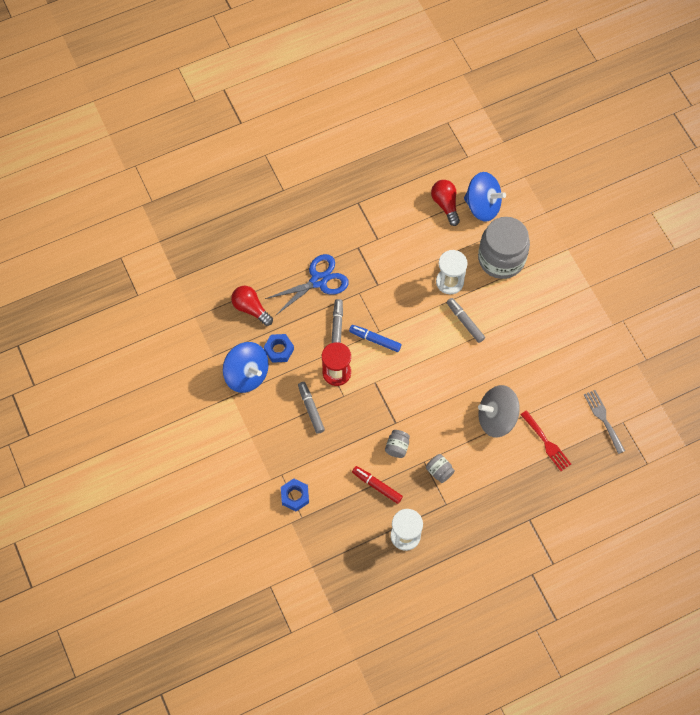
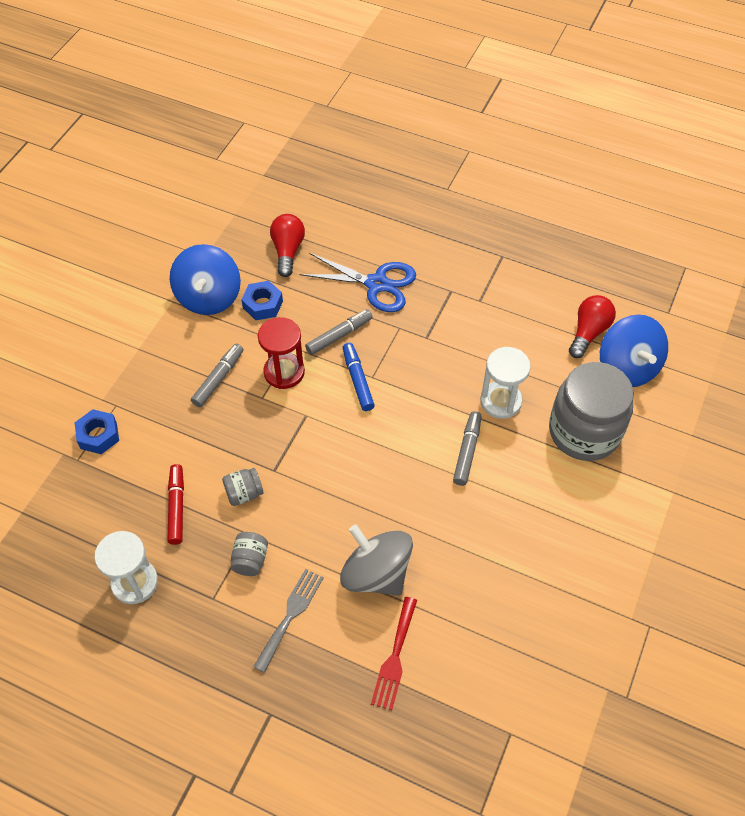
camera: 50 degrees right, 10 degrees down
grey fork [584,390,625,454] -> grey fork moved to [253,569,324,673]

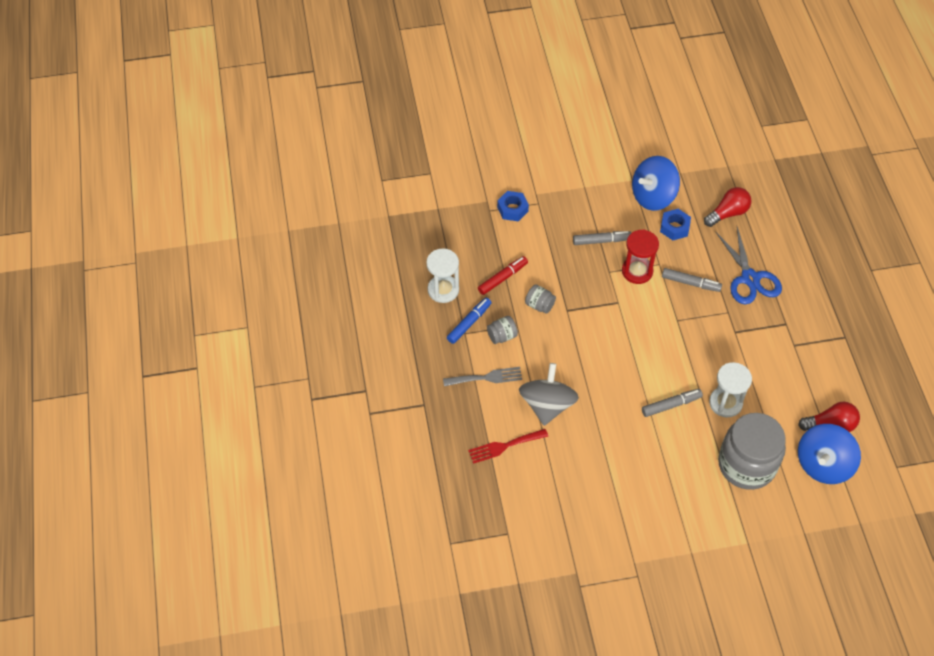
camera: 55 degrees right, 0 degrees up
blue marker [343,343,375,411] -> blue marker moved to [447,298,491,344]

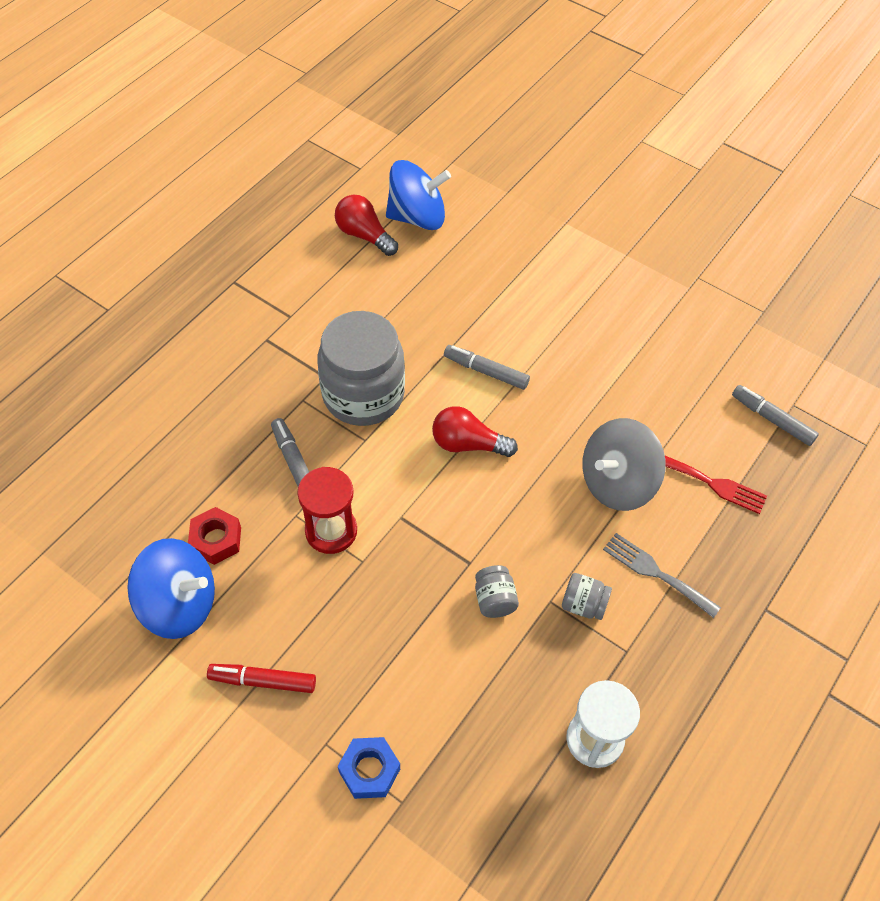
camera: 135 degrees left, 0 degrees up
blue marker [447,298,491,344] -> none
red marker [478,256,528,295] -> red marker moved to [207,664,316,693]
grey marker [573,231,631,245] -> grey marker moved to [732,385,819,446]
blue nut [660,209,691,240] -> red nut [188,507,241,565]
red light bulb [704,187,751,227] -> red light bulb moved to [432,406,518,457]
white hourglass [709,362,752,417] -> none
blue scissors [715,227,782,305] -> none
grey jar [718,413,786,490] -> grey jar moved to [317,311,405,426]

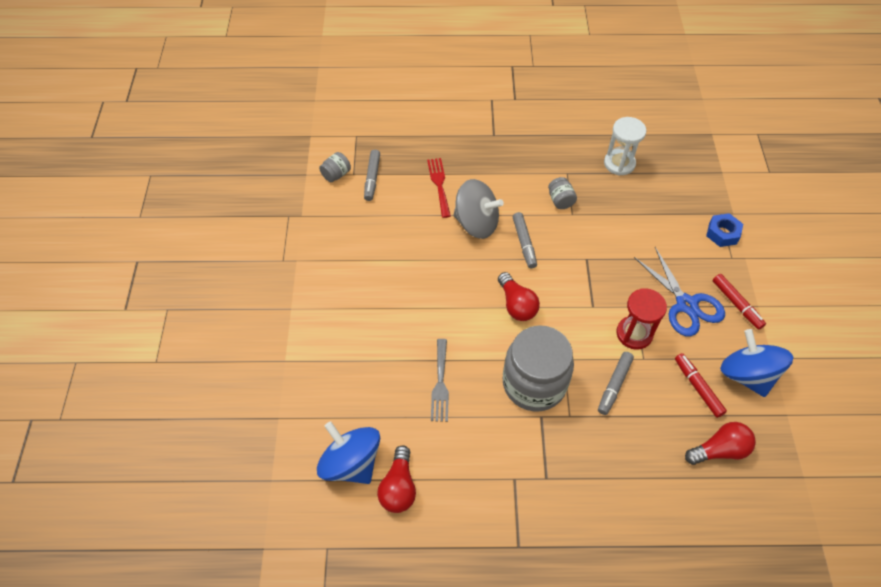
camera: 125 degrees left, 0 degrees up
red nut [188,507,241,565] -> red marker [675,353,727,418]
grey marker [444,345,530,390] -> grey marker moved to [513,212,537,268]
grey jar [475,565,519,618] -> grey jar moved to [319,152,351,182]
grey fork [603,533,721,618] -> grey fork moved to [431,339,449,422]
none -> blue scissors [634,247,725,336]
none -> red light bulb [685,422,756,465]

